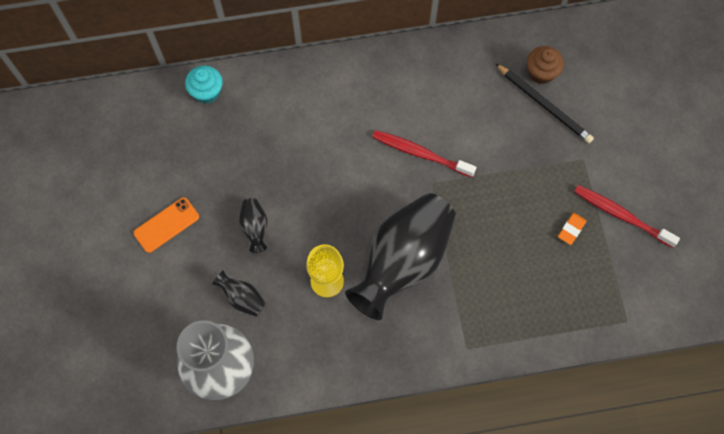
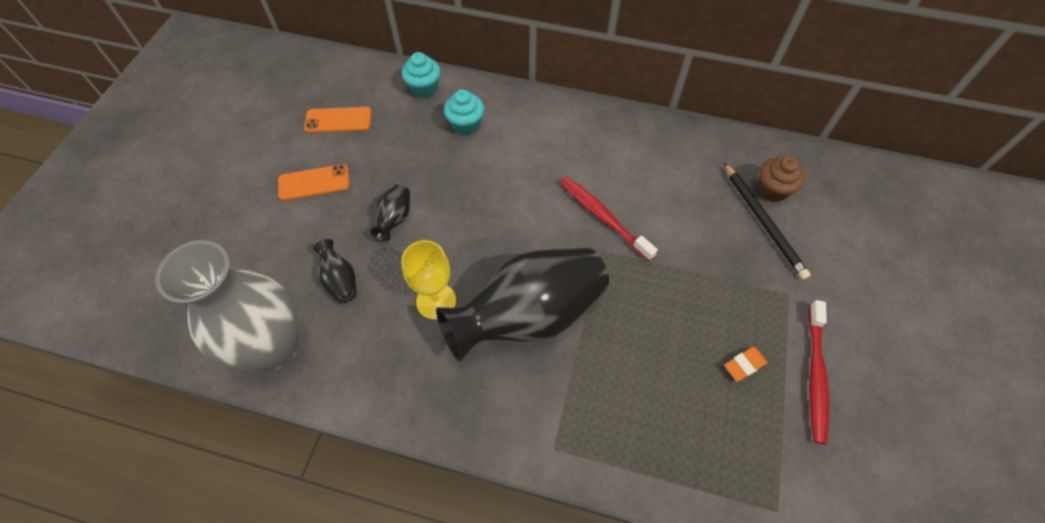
camera: 25 degrees right, 10 degrees down
red toothbrush [574,185,680,248] -> red toothbrush turned 135 degrees counterclockwise [808,300,829,445]
none -> orange phone [304,107,371,133]
none -> turquoise cupcake [444,89,484,136]

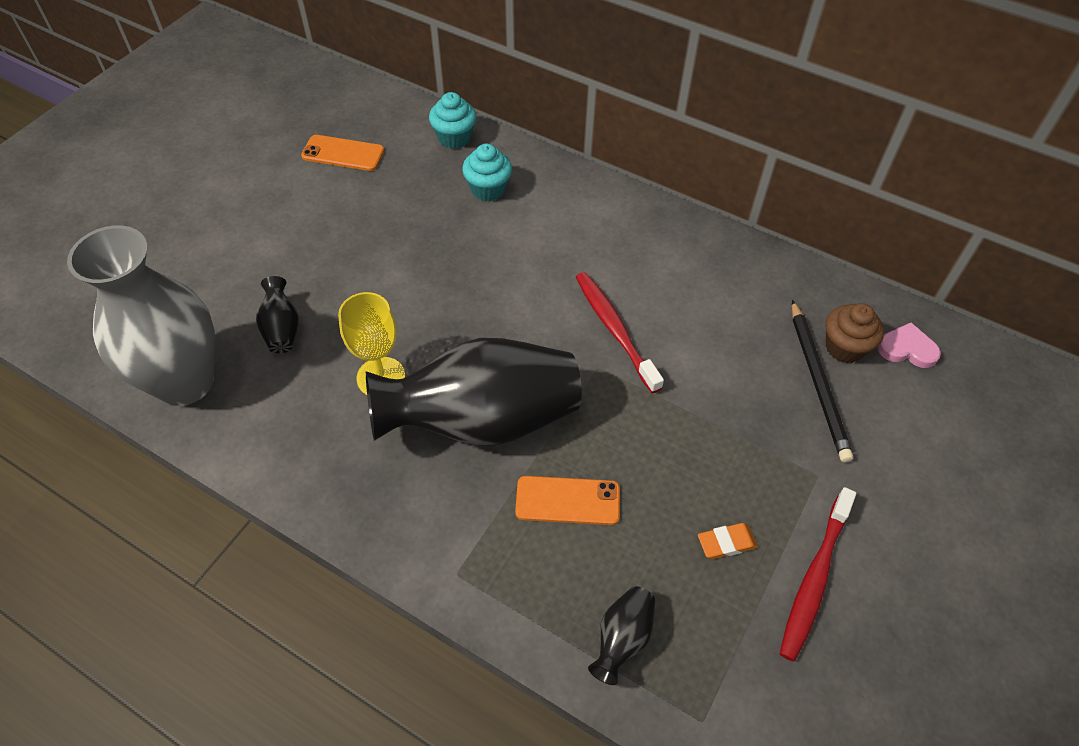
camera: 15 degrees right, 5 degrees down
orange phone [278,164,350,201] -> orange phone moved to [515,476,620,525]
black vase [370,184,410,241] -> black vase moved to [588,586,655,685]
none -> pink heart [878,322,941,368]

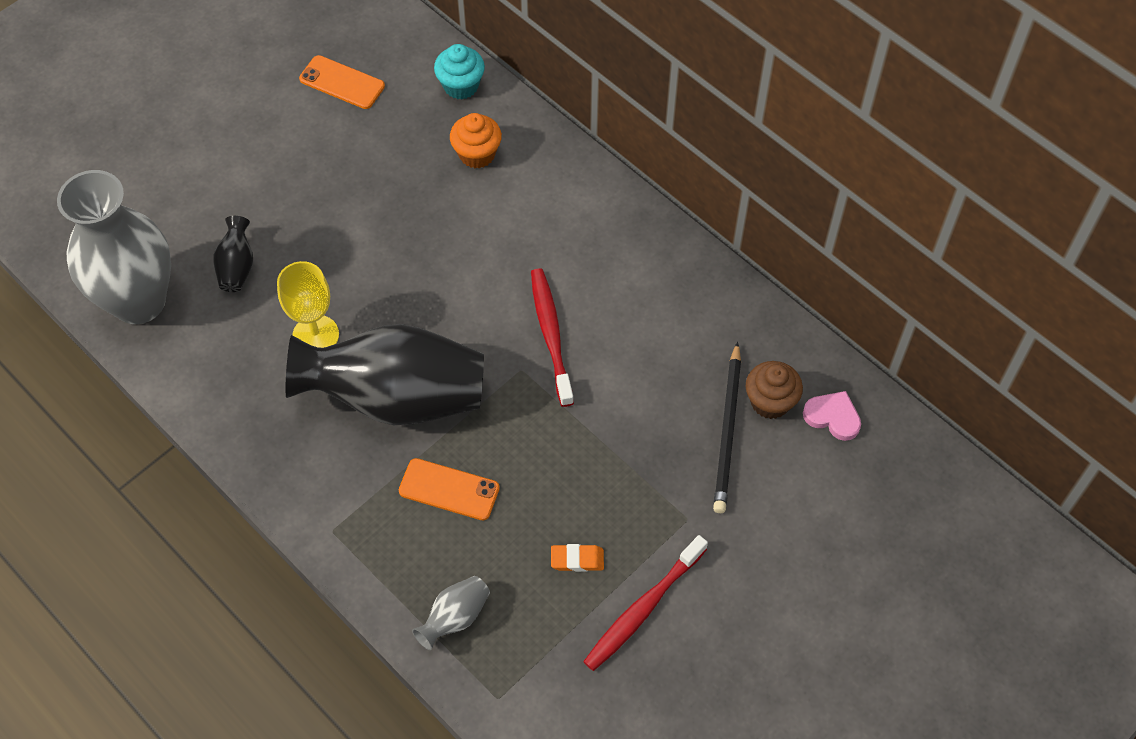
camera: 15 degrees right, 5 degrees up
turquoise cupcake [462,143,512,201] -> orange cupcake [450,113,502,169]
black vase [588,586,655,685] -> grey vase [412,576,490,650]

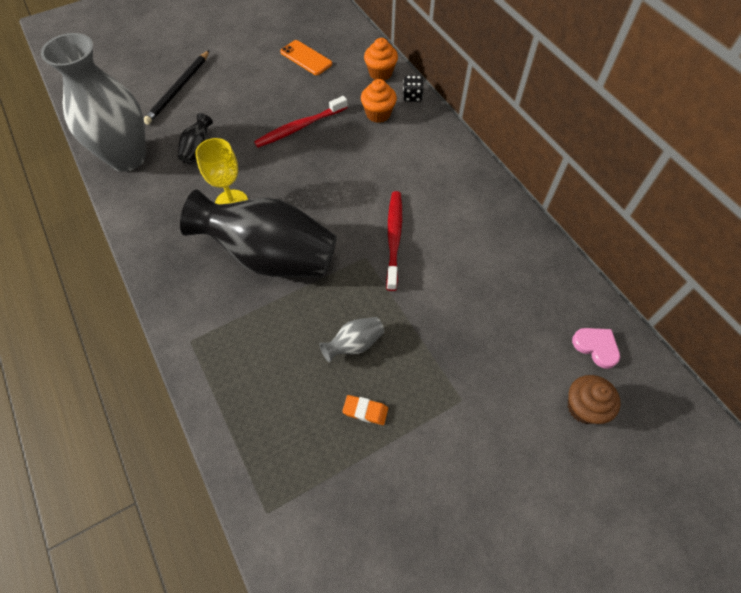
camera: 15 degrees right, 0 degrees up
orange phone [399,458,500,520] -> none
grey vase [412,576,490,650] -> grey vase moved to [320,317,384,362]
turquoise cupcake [434,44,485,99] -> orange cupcake [364,38,398,81]
red toothbrush [583,535,708,671] -> red toothbrush moved to [254,96,348,148]
black pencil [713,342,741,513] -> black pencil moved to [144,50,210,125]
brown cupcake [746,361,803,419] -> brown cupcake moved to [568,375,621,424]
none -> black dice [403,75,424,102]

